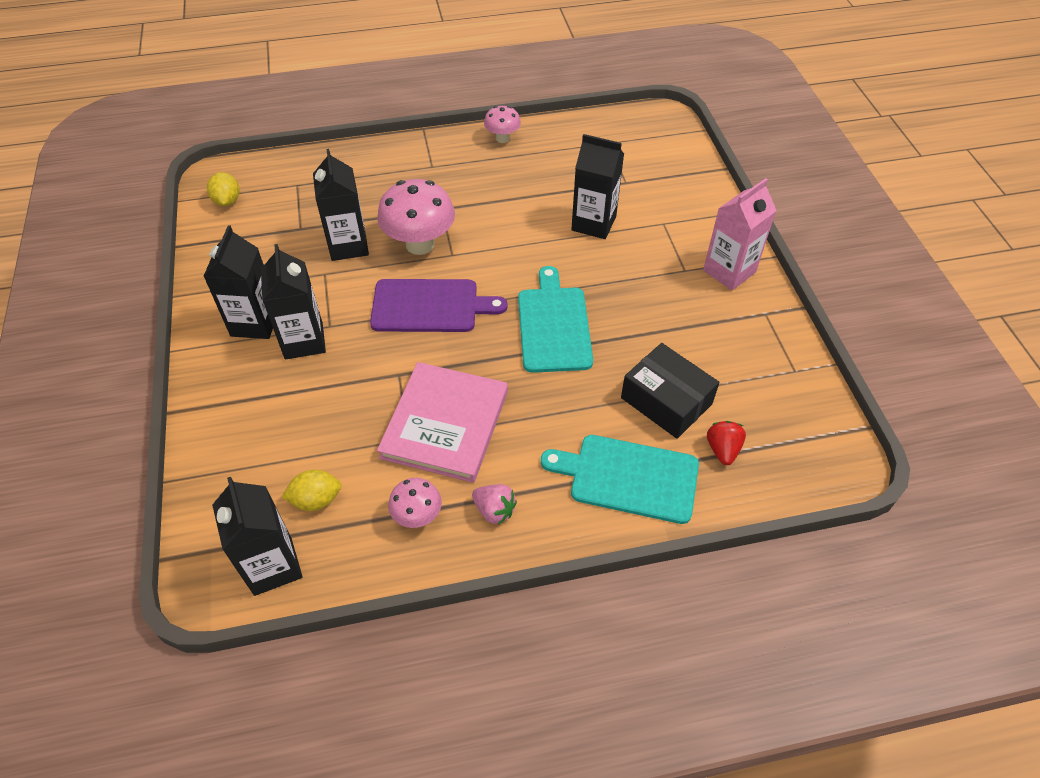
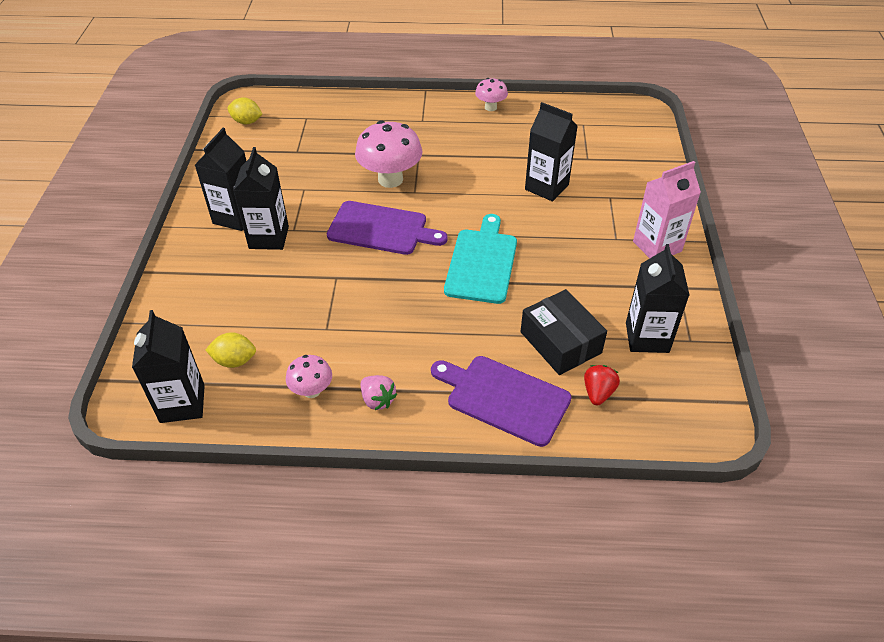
camera: 15 degrees right, 5 degrees down
yellow lemon [207,172,239,206] -> yellow lemon turned 75 degrees counterclockwise [228,97,262,125]
black carton [313,149,369,261] -> black carton moved to [626,244,689,353]
pink book [377,362,508,483] -> none
turquoise cutting board [541,435,699,524] -> purple cutting board [431,356,572,447]

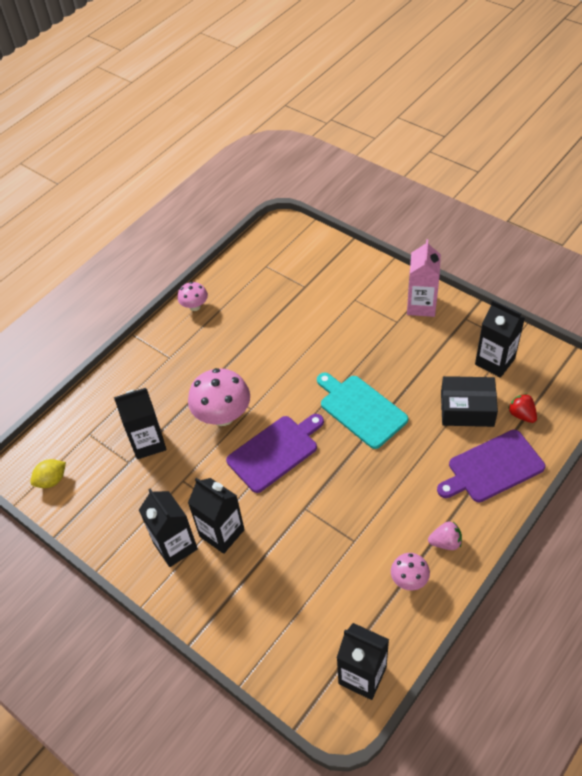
camera: 50 degrees left, 5 degrees up
yellow lemon [205,332,256,368] -> none
black carton [525,102,578,202] -> black carton moved to [114,388,166,459]

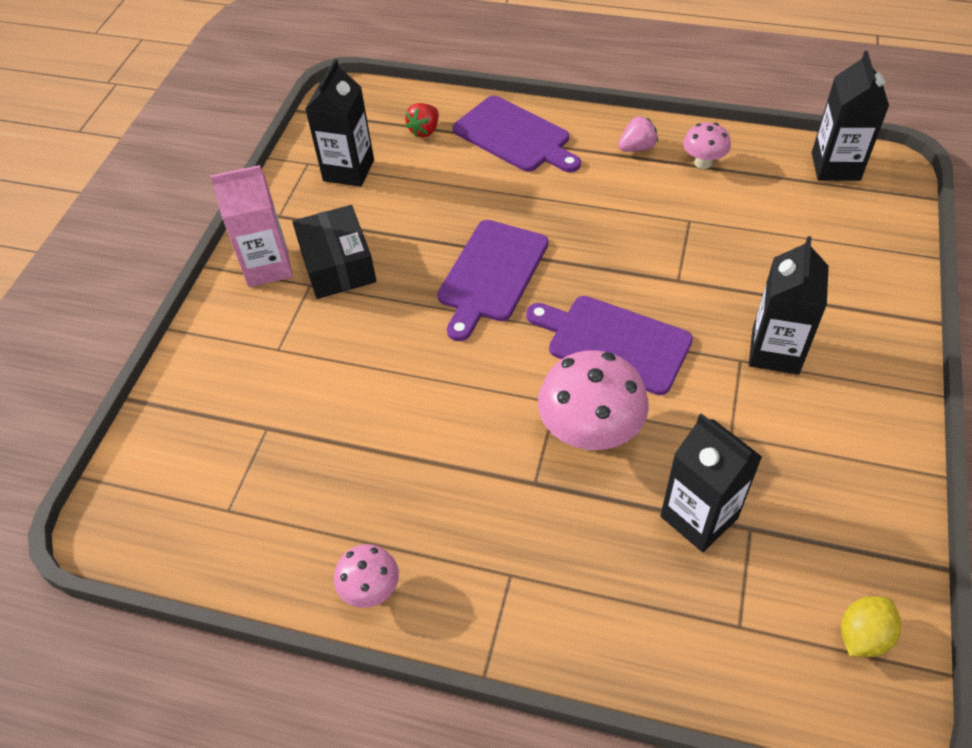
camera: 115 degrees left, 0 degrees up
yellow lemon [31,459,66,488] -> yellow lemon turned 75 degrees counterclockwise [841,596,901,657]
black carton [139,489,198,567] -> none
turquoise cutting board [317,373,408,449] -> purple cutting board [437,220,548,341]
pink strawberry [428,521,462,550] -> pink strawberry turned 90 degrees clockwise [618,116,658,152]
black box [441,376,498,427] -> black box moved to [292,205,376,299]

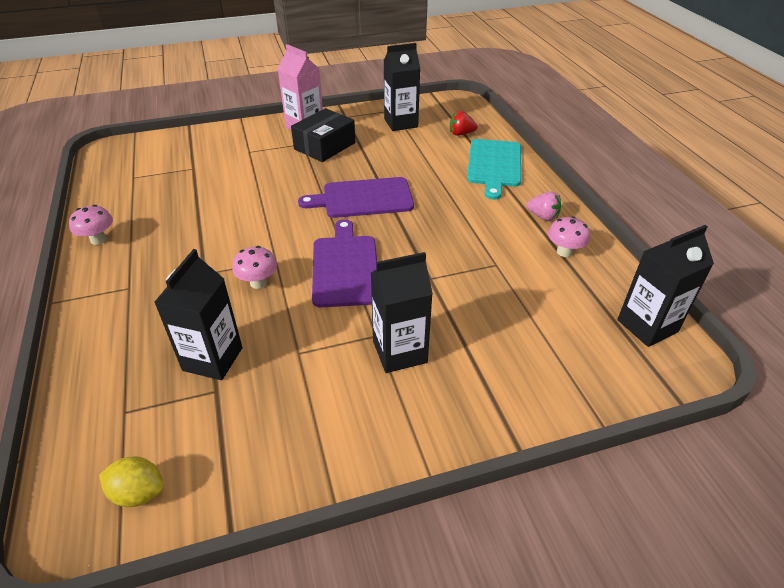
camera: 55 degrees right, 10 degrees down
purple cutting board [452,96,581,172] -> turquoise cutting board [467,139,521,200]
pink mushroom [538,350,649,451] -> pink mushroom [233,246,277,289], size x0.54

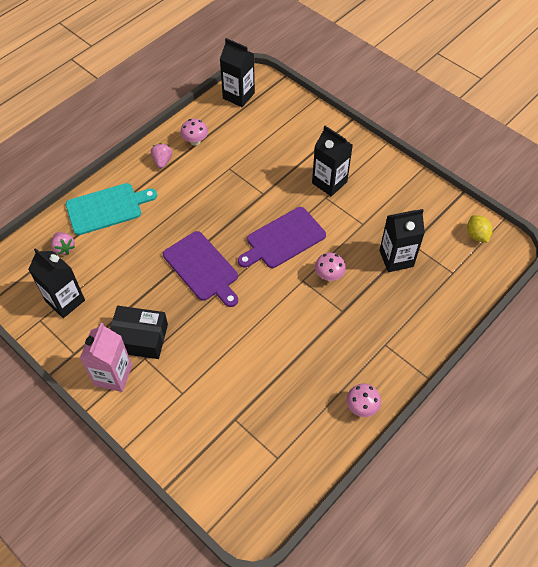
camera: 120 degrees left, 15 degrees up
red strawberry [450,111,478,136] -> pink strawberry [51,232,75,255]

